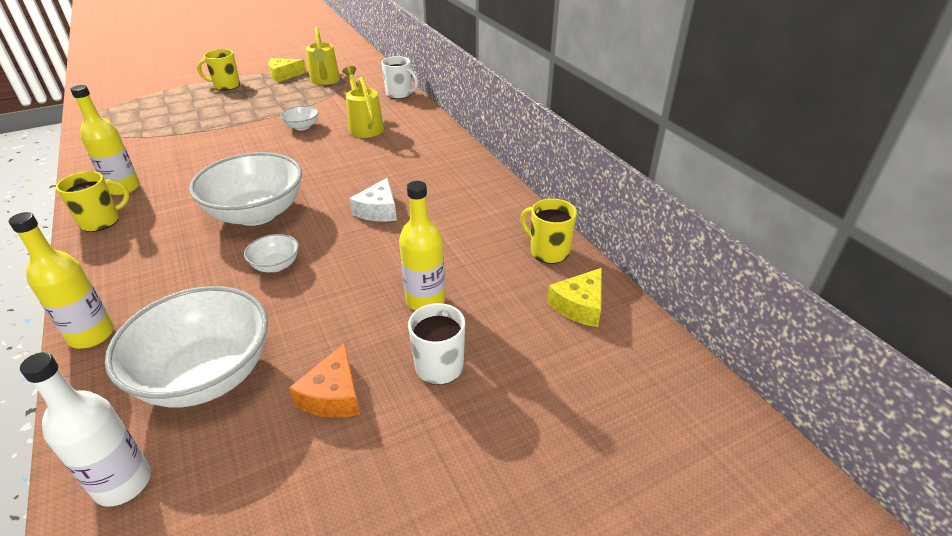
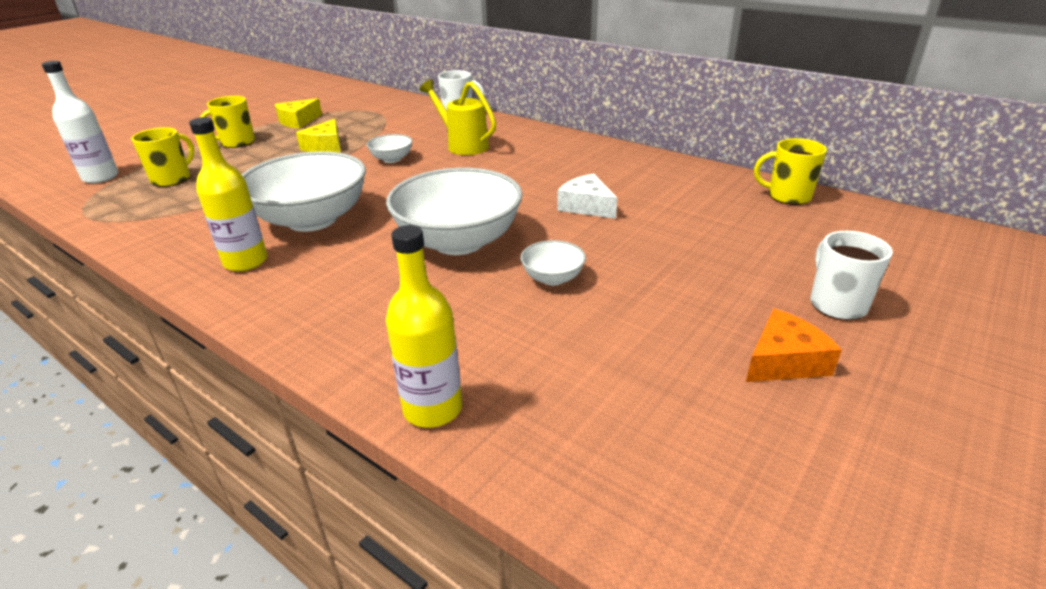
camera: 25 degrees left, 5 degrees down
white bottle [20,352,151,507] -> white bottle moved to [42,61,118,183]
yellow mug [56,171,130,232] -> yellow mug moved to [131,127,194,187]
white bowl [105,286,268,408] -> white bowl moved to [242,151,366,232]
orange cheese [289,343,360,418] -> orange cheese turned 105 degrees counterclockwise [746,309,842,382]
yellow watering can [306,27,340,85] -> none
white cheese [349,178,397,222] -> white cheese turned 150 degrees clockwise [557,174,617,219]
yellow bottle [399,181,445,311] -> none
yellow cheese [547,268,602,327] -> yellow cheese moved to [296,119,341,152]

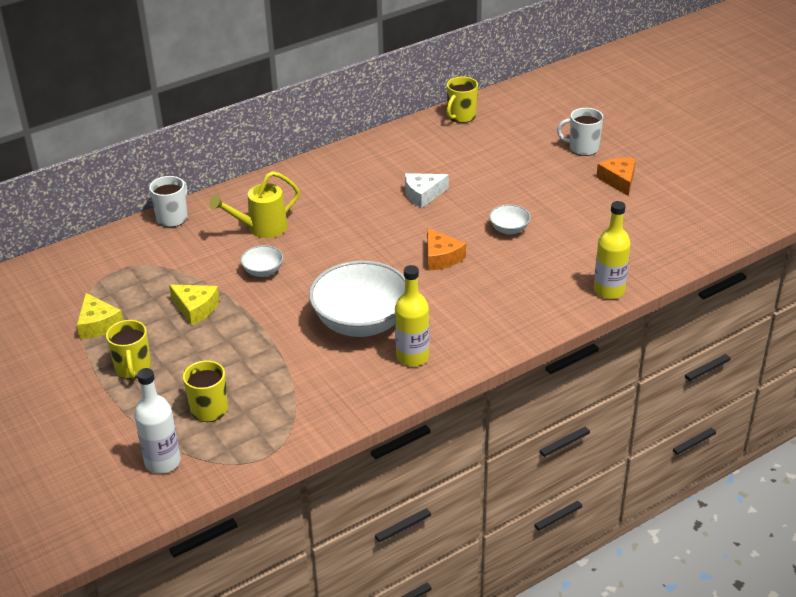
camera: 70 degrees left, 5 degrees up
white bowl [386,168,523,255] -> orange cheese [427,228,466,271]

